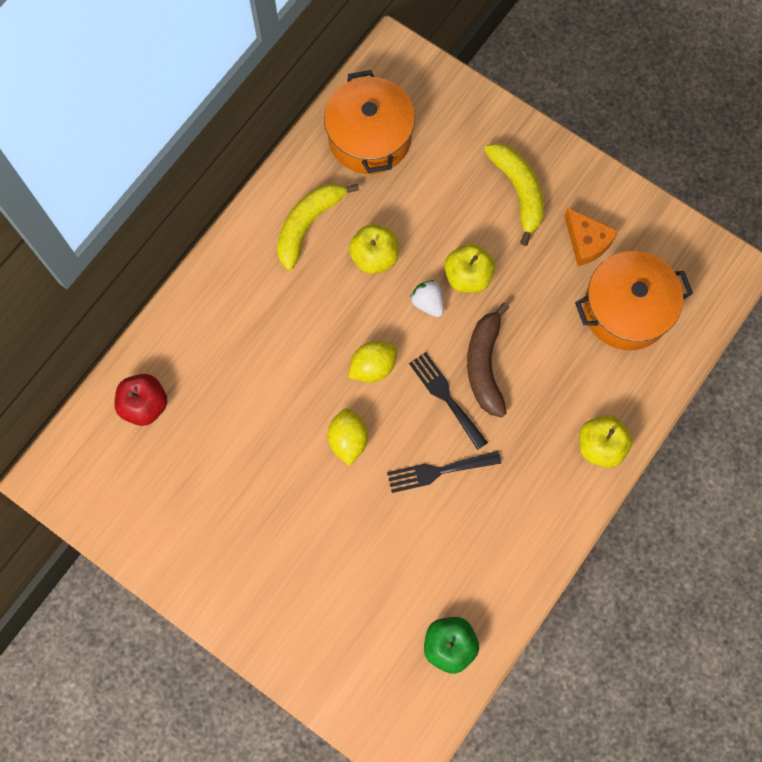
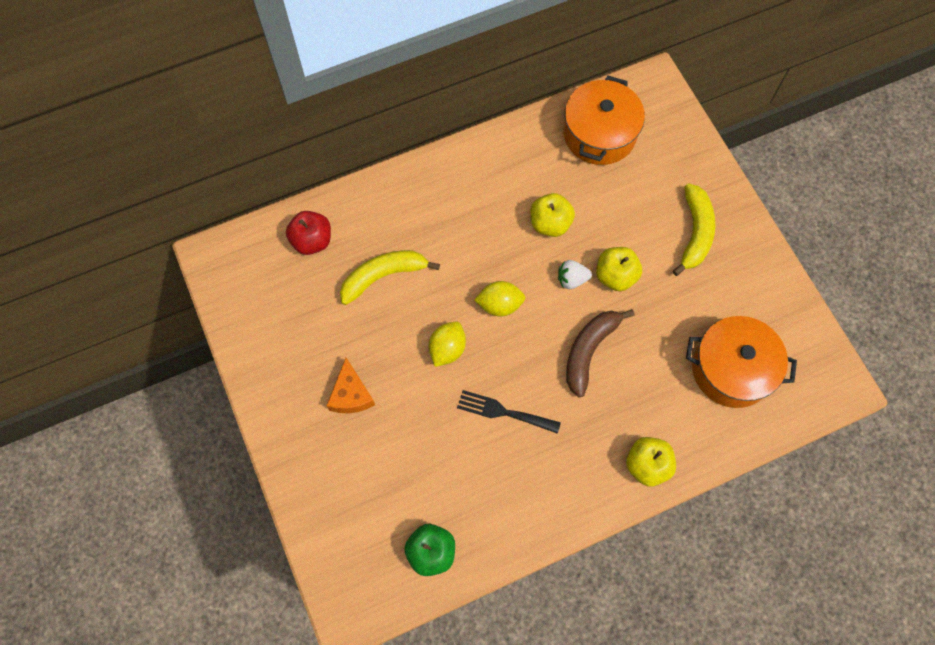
camera: 30 degrees right, 5 degrees down
yellow banana [277,183,359,271] -> yellow banana moved to [340,250,440,305]
black fork [409,352,488,450] -> none
white strawberry [410,280,444,317] -> white strawberry turned 90 degrees counterclockwise [558,260,592,289]
orange cheese [564,208,619,266] -> orange cheese moved to [327,358,375,413]

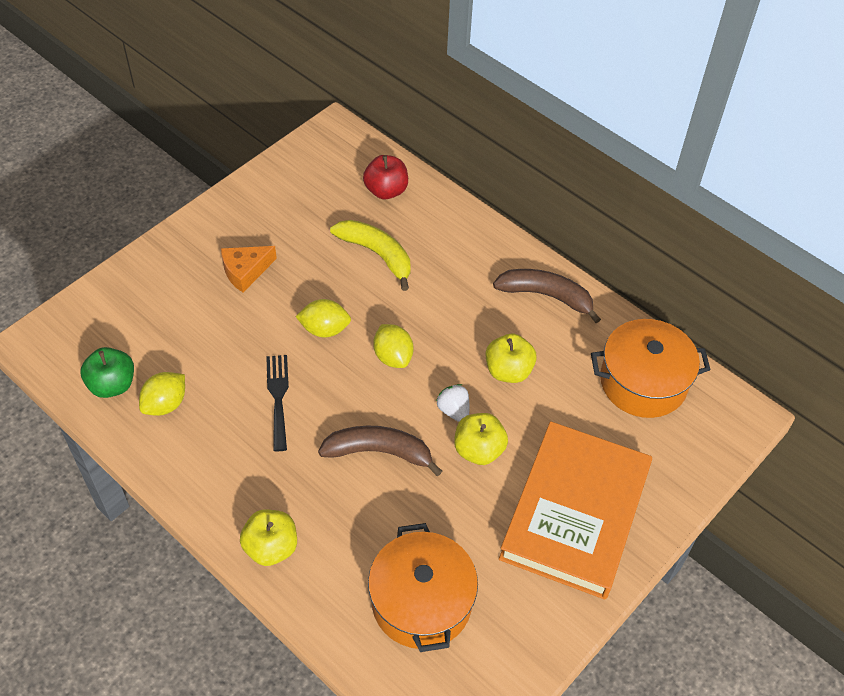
camera: 65 degrees right, 15 degrees down
yellow banana [673,183,715,276] -> orange book [499,421,652,599]
none -> yellow lemon [139,372,185,416]
none -> brown banana [493,269,601,323]

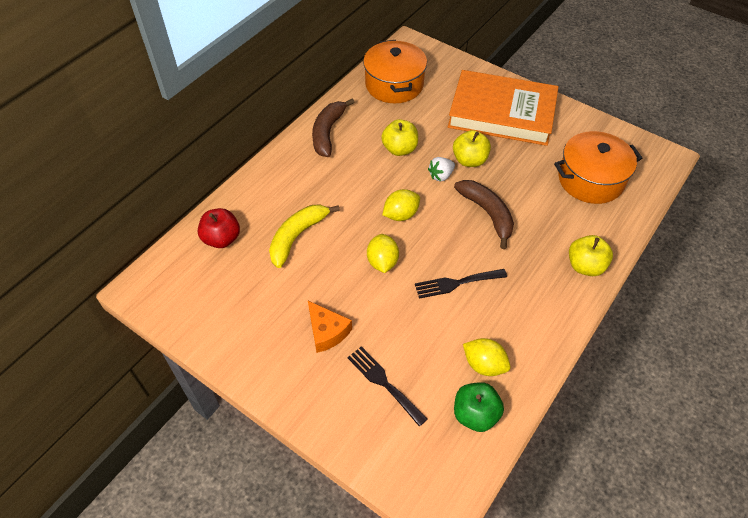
camera: 95 degrees left, 0 degrees up
brown banana [318,426,442,476] -> brown banana turned 150 degrees clockwise [454,180,514,249]
none -> black fork [347,346,428,427]

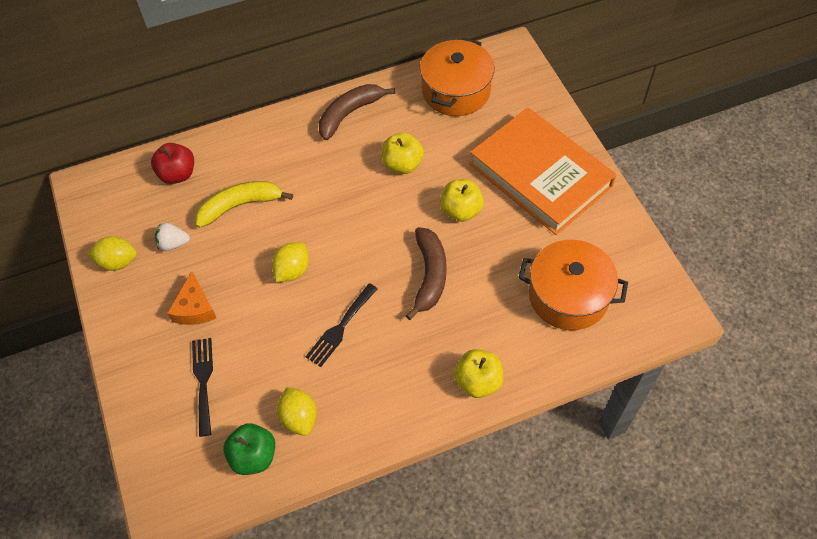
camera: 35 degrees right, 5 degrees up
yellow lemon [382,189,420,221] -> yellow lemon moved to [87,236,137,271]
black fork [415,269,507,299] -> black fork turned 75 degrees counterclockwise [305,283,378,367]
white strawberry [428,157,455,181] -> white strawberry moved to [155,223,190,251]

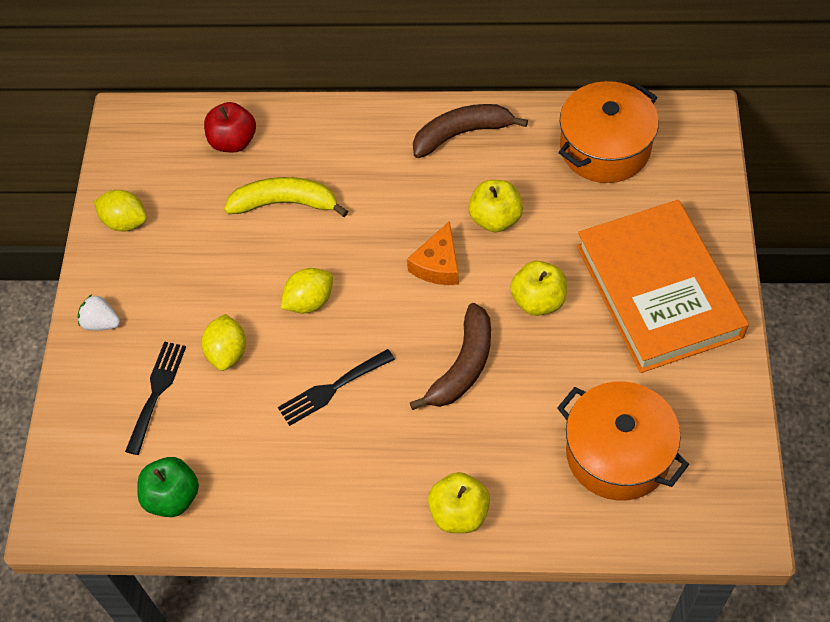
camera: 25 degrees right, 0 degrees up
white strawberry [155,223,190,251] -> white strawberry moved to [78,294,120,331]
orange cheese [167,271,217,325] -> orange cheese moved to [407,221,459,285]
yellow lemon [277,387,317,436] -> yellow lemon moved to [201,314,246,371]

